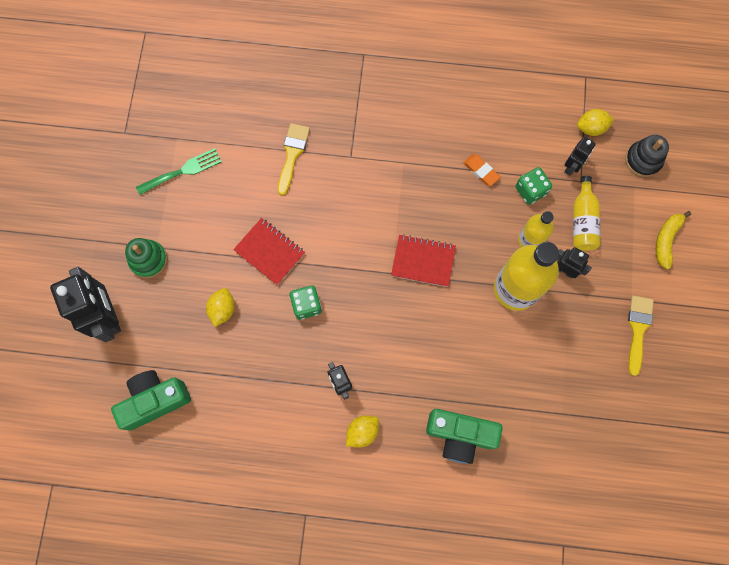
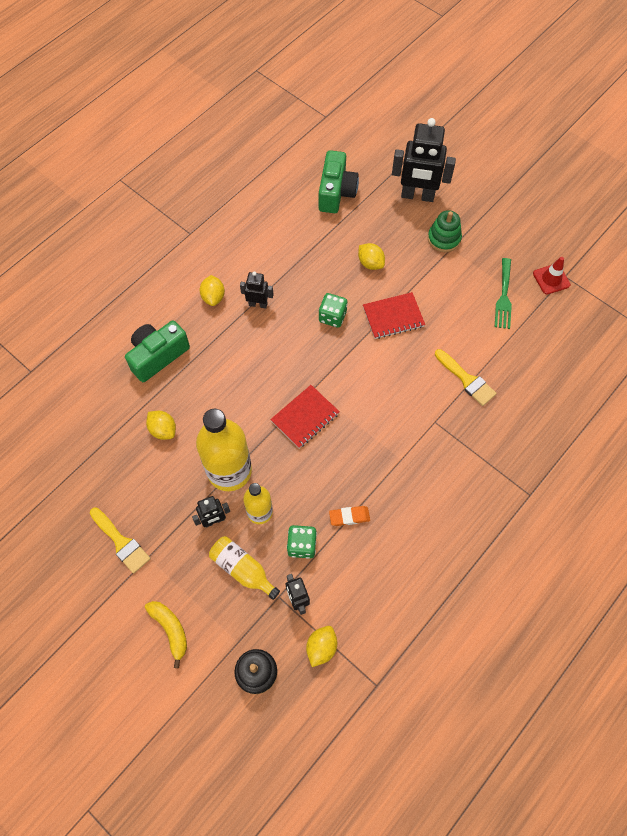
camera: 125 degrees right, 10 degrees down
none -> yellow lemon [146,411,176,440]
none -> red traffic cone [533,257,570,294]

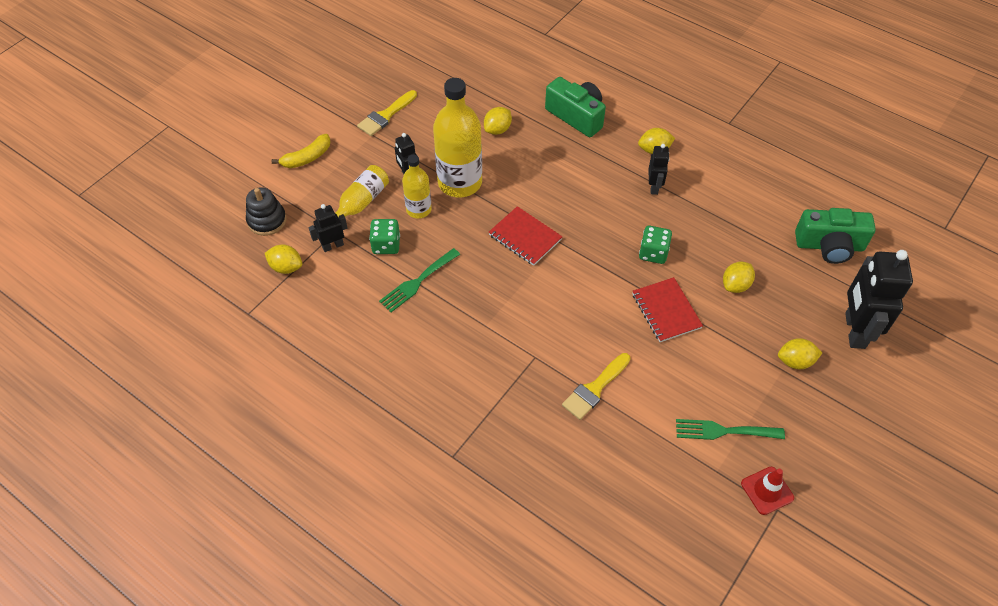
camera: 85 degrees right, 10 degrees down
orange eraser [329,506,370,526] -> green fork [379,248,460,312]
green stacking toy [428,210,462,252] -> yellow lemon [778,338,822,369]

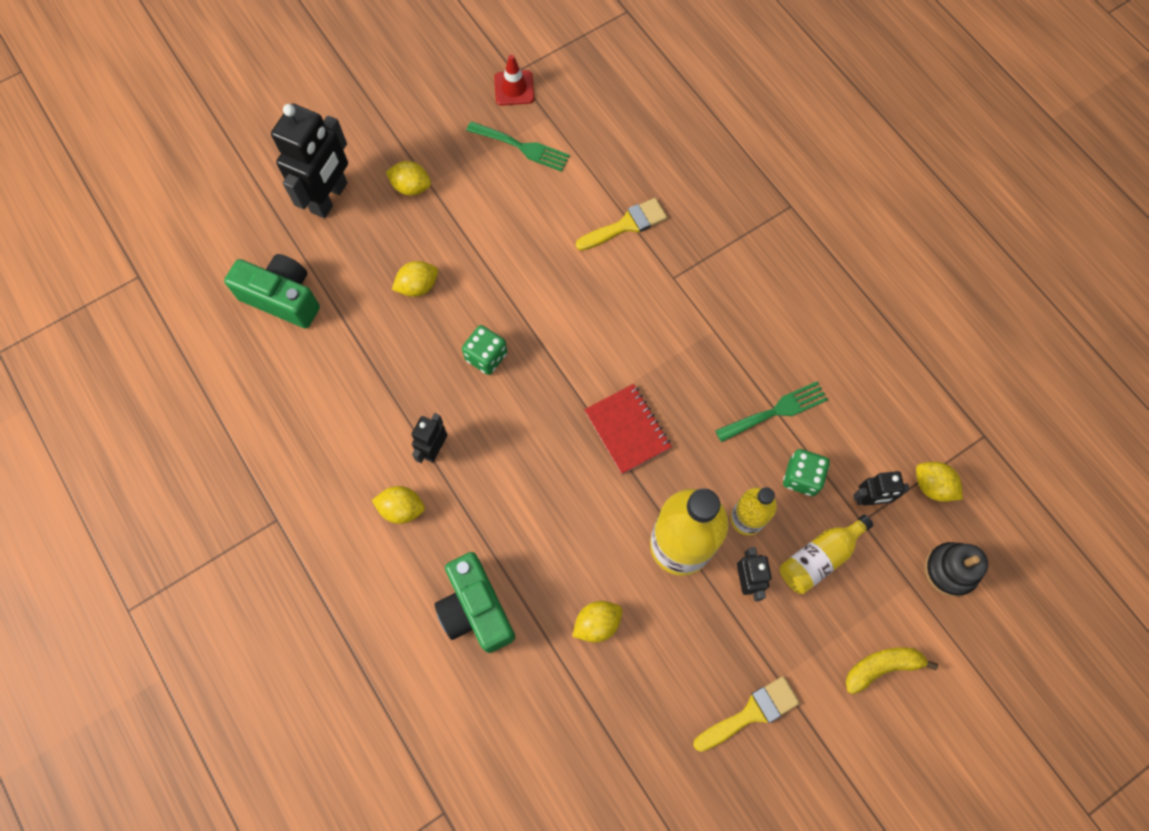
camera: 160 degrees left, 15 degrees up
red notebook [632,277,703,342] -> none

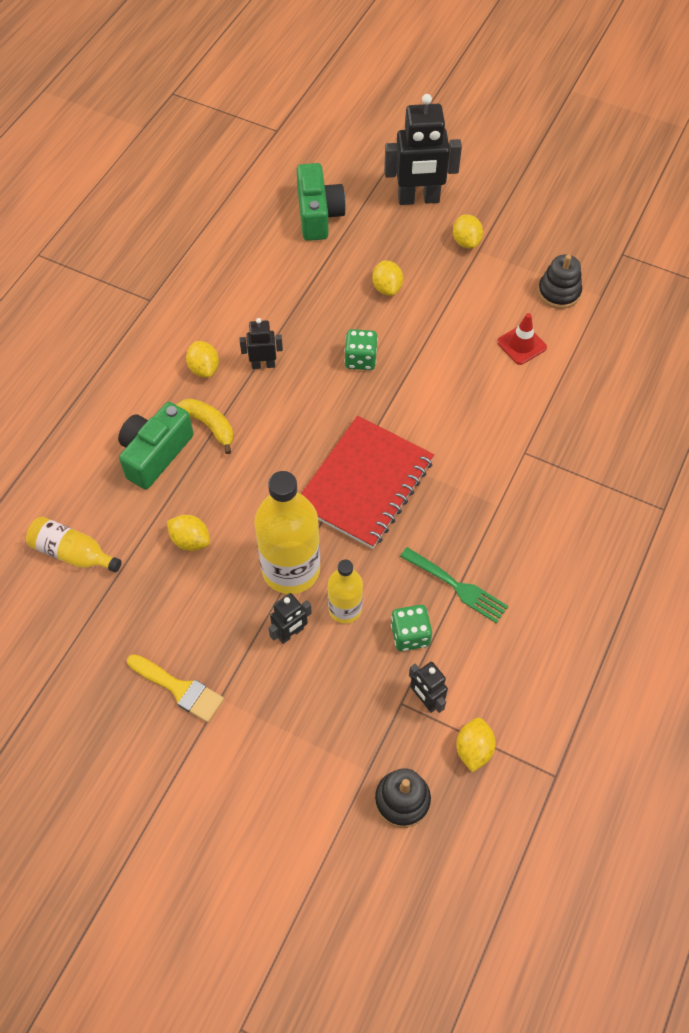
camera: 60 degrees right, 10 degrees down
yellow lemon [392,261,438,297] -> yellow lemon turned 45 degrees clockwise [372,260,403,296]
green fork [466,121,570,172] -> black stacking toy [538,254,582,309]
red traffic cone [494,55,534,106] -> red traffic cone moved to [497,313,547,365]
yellow brush [576,198,667,251] -> none
red notebook [584,384,672,474] -> red notebook [301,416,434,549], size x1.68
yellow bottle [780,515,873,594] -> yellow bottle moved to [26,516,122,573]
yellow banana [845,647,938,694] -> yellow banana moved to [176,398,233,454]

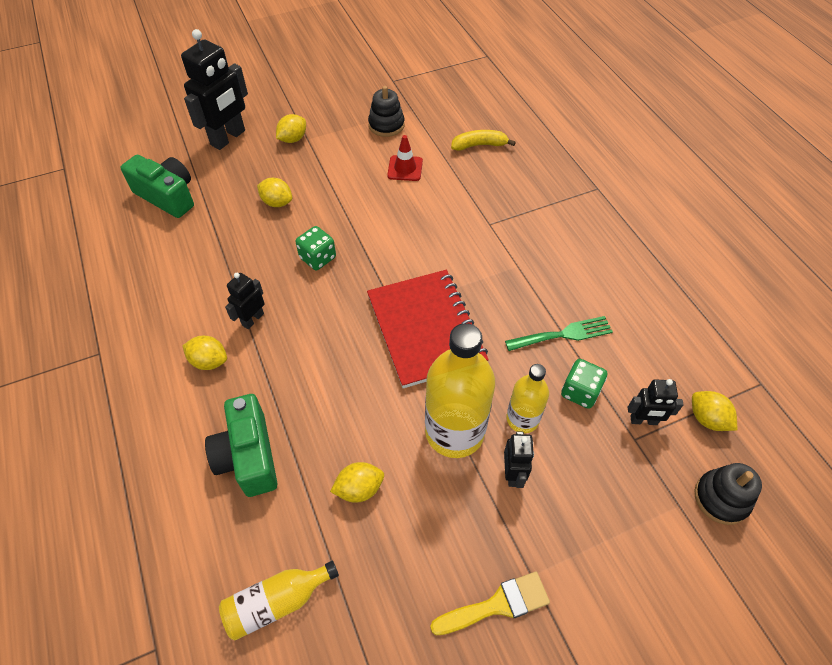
camera: 50 degrees left, 5 degrees down
yellow banana [176,398,233,454] -> yellow banana moved to [451,130,516,151]
yellow lemon [453,214,483,249] -> yellow lemon turned 75 degrees counterclockwise [276,114,306,143]

